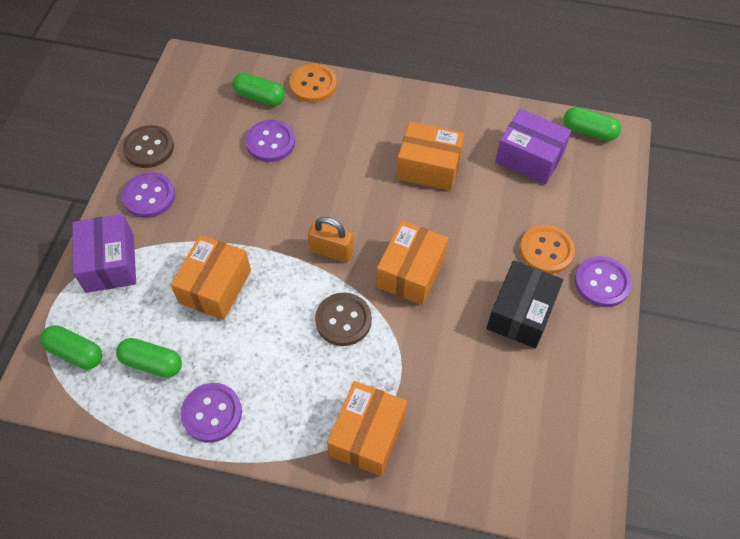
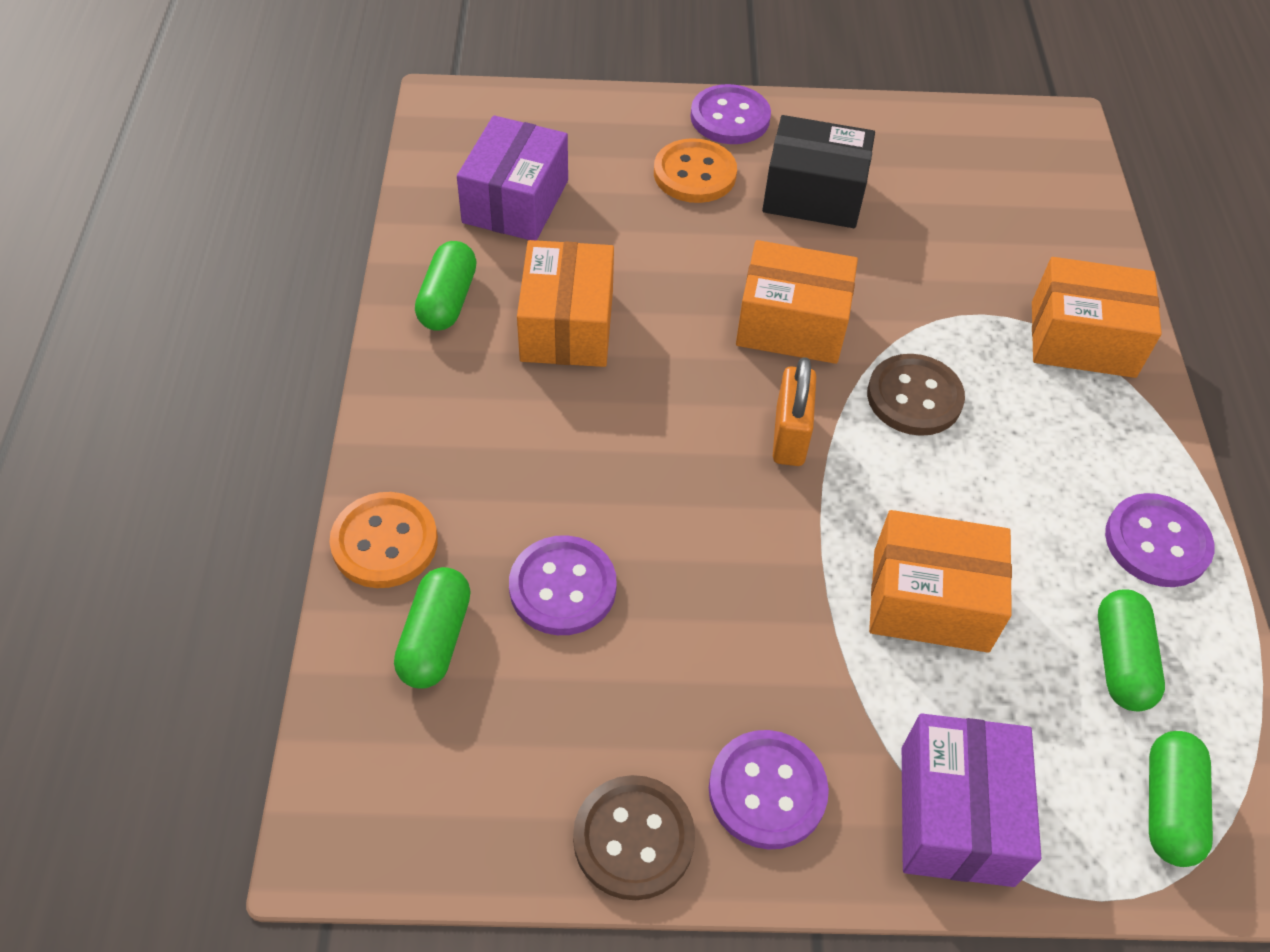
camera: 105 degrees left, 5 degrees down
purple box [72,214,136,293] -> purple box turned 60 degrees counterclockwise [902,714,1041,887]
green capsule [564,107,621,141] -> green capsule moved to [415,241,477,331]

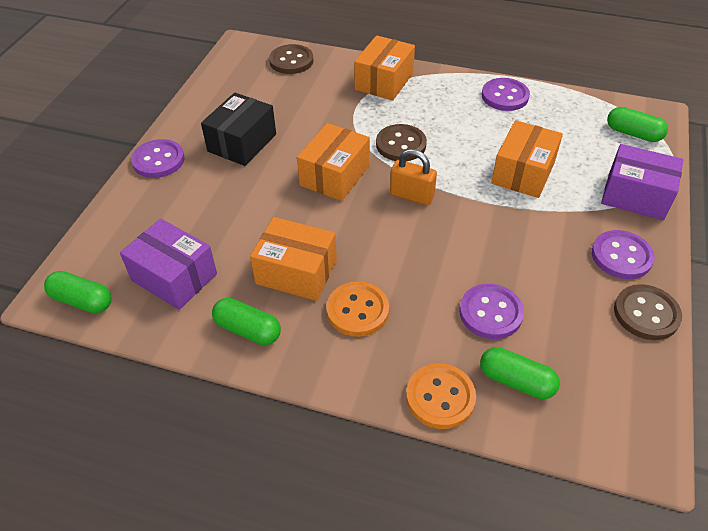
camera: 70 degrees left, 5 degrees down
orange button [654,138,737,203] -> orange button moved to [326,281,389,337]
green capsule [1098,589,1165,711] -> green capsule moved to [44,271,112,313]
none -> brown button [269,44,313,74]

